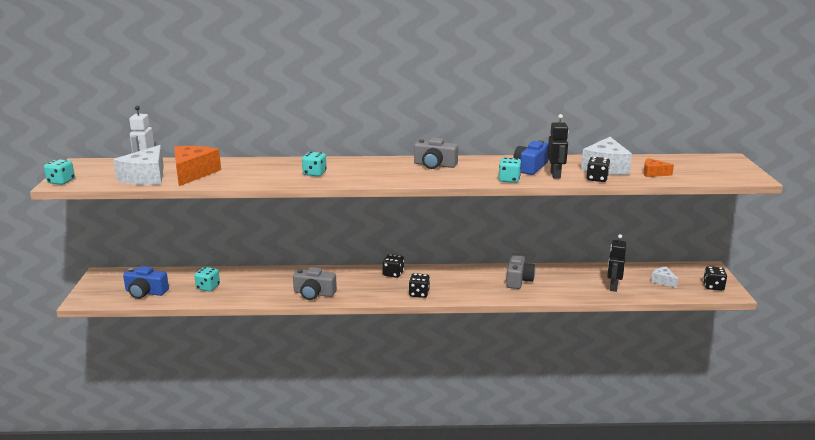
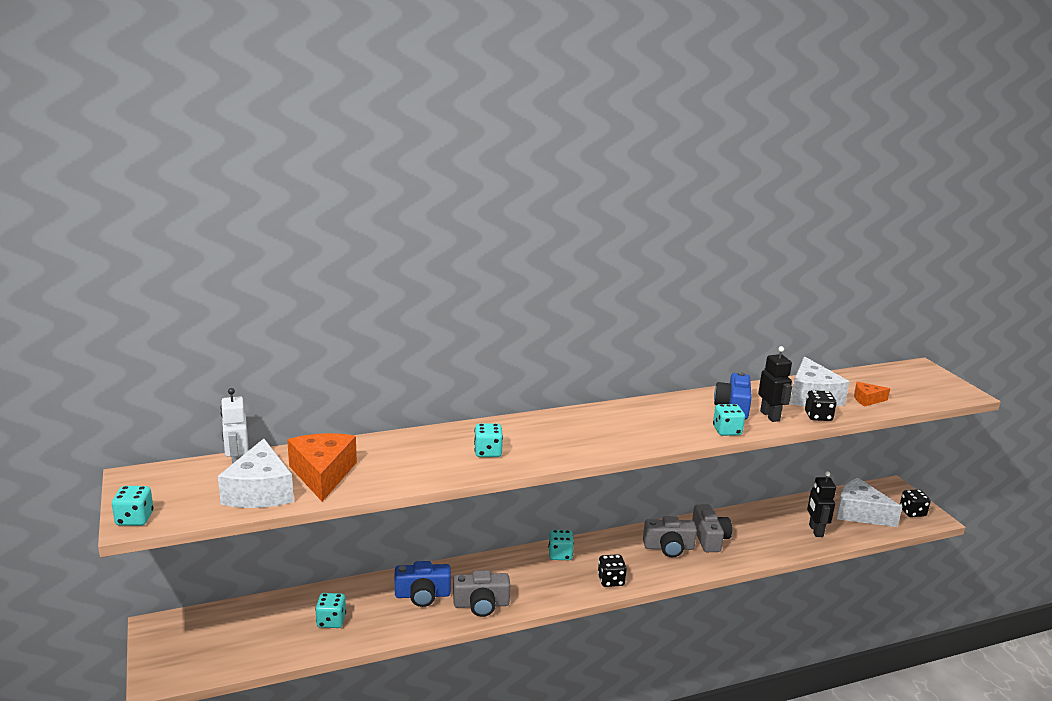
camera: 20 degrees left, 0 degrees up
blue camera [123,266,169,299] -> blue camera moved to [394,561,451,607]
black dice [383,254,404,278] -> turquoise dice [548,530,574,560]
grey camera [414,138,458,169] -> grey camera moved to [643,516,697,557]
white cheese [651,267,678,288] -> white cheese [837,478,902,527], size x1.95

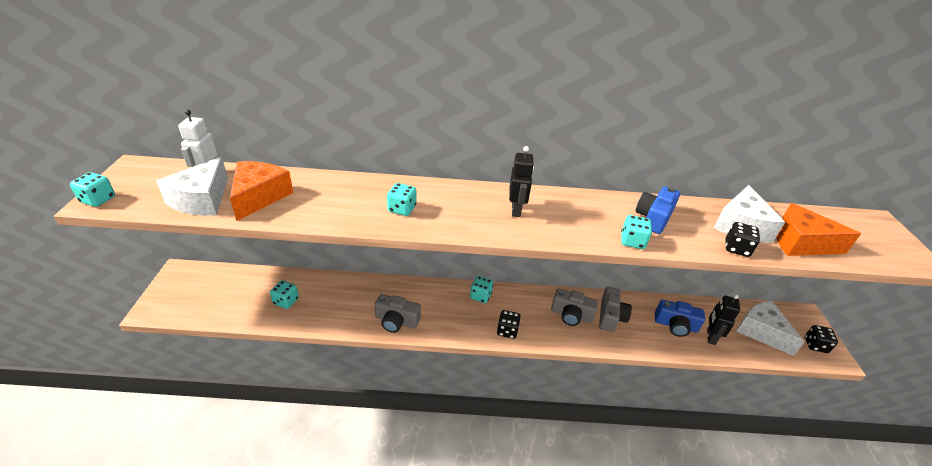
camera: 20 degrees right, 15 degrees up
blue camera [394,561,451,607] -> blue camera moved to [655,300,705,337]
black robot [758,346,792,422] -> black robot moved to [509,146,534,217]
orange cheese [854,382,890,407] -> orange cheese [776,203,861,256], size x1.95

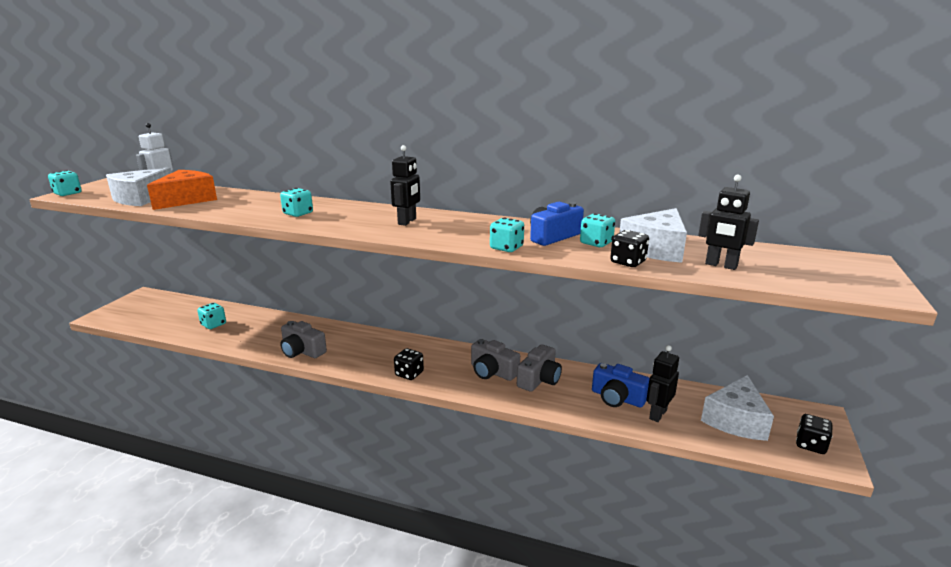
camera: 20 degrees right, 15 degrees down
turquoise dice [470,276,493,303] -> turquoise dice moved to [580,213,615,247]
white cheese [736,301,805,356] -> white cheese turned 135 degrees counterclockwise [701,375,774,441]
orange cheese [776,203,861,256] -> black robot [698,174,759,270]

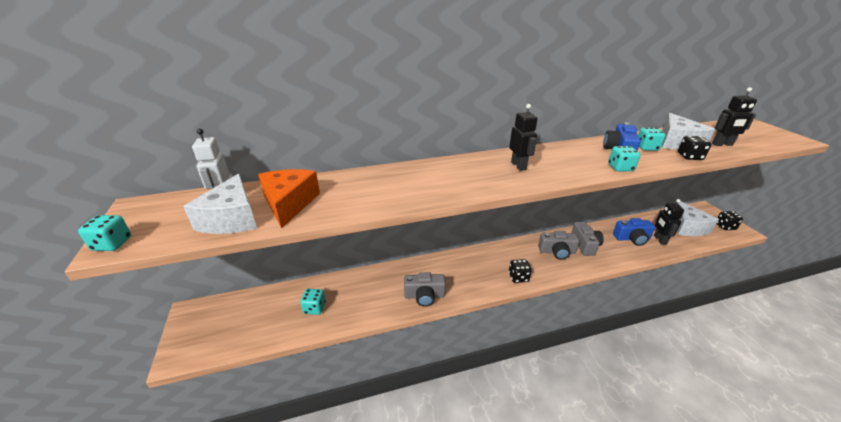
camera: 35 degrees left, 10 degrees up
turquoise dice [280,188,313,217] -> none

